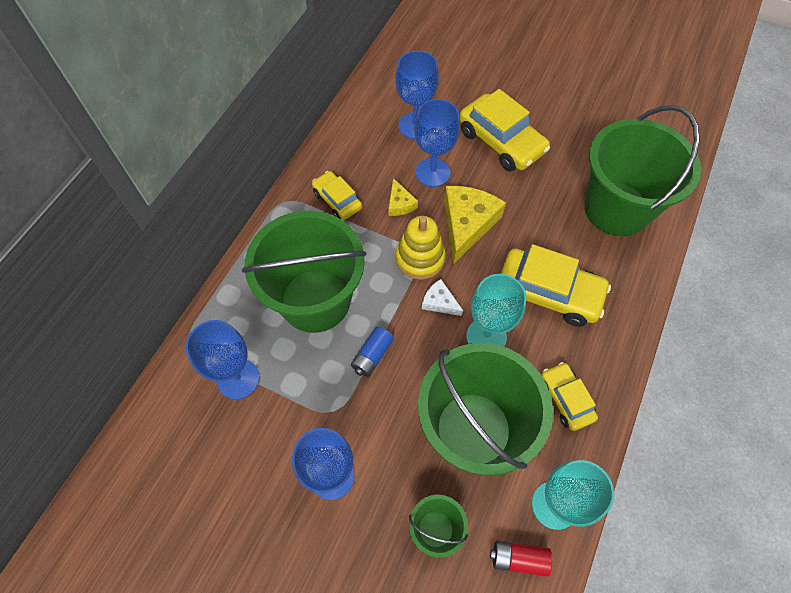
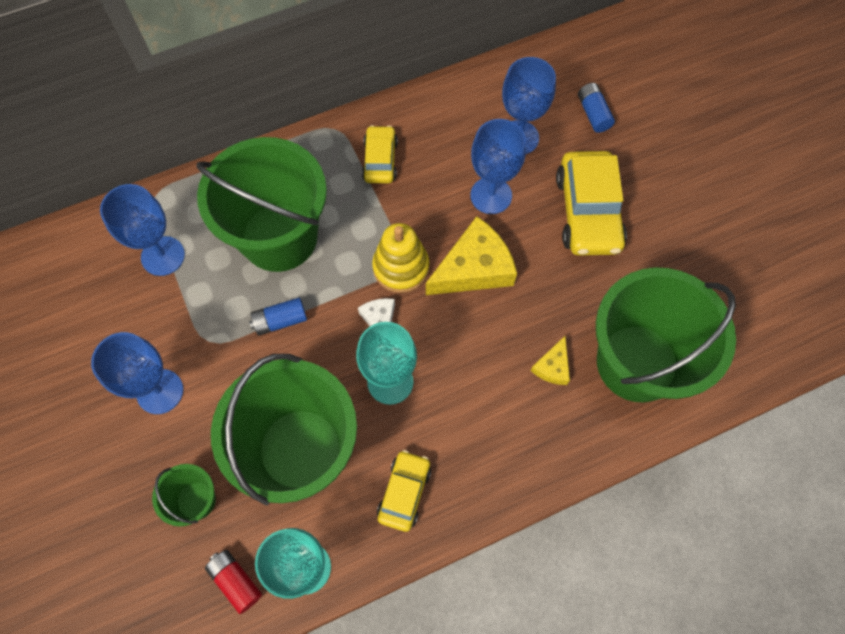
camera: 40 degrees right, 5 degrees up
yellow cheese [389,178,418,216] -> yellow cheese moved to [531,336,570,385]
yellow car [500,244,611,327] -> none
none -> blue battery [578,83,615,133]

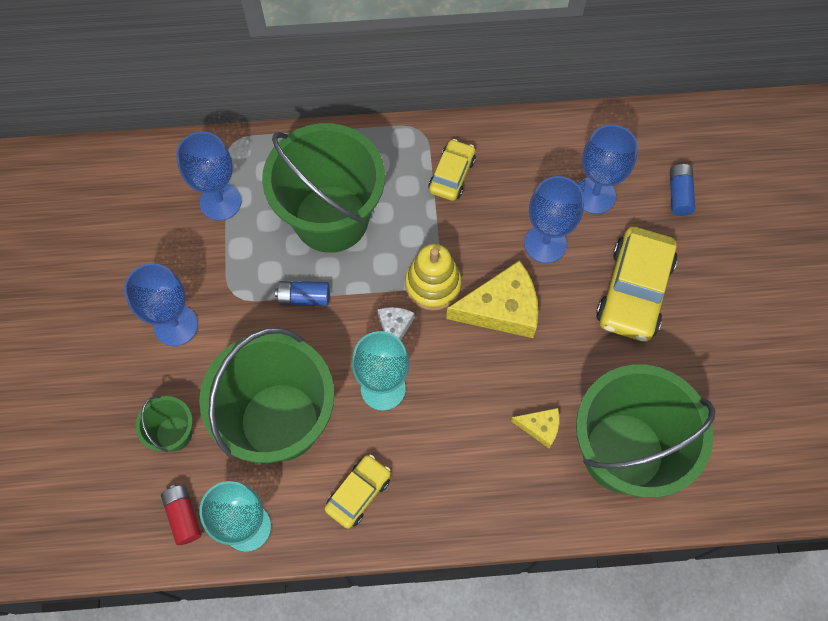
camera: 20 degrees right, 0 degrees up
yellow cheese [531,336,570,385] -> yellow cheese turned 120 degrees counterclockwise [511,408,559,448]

